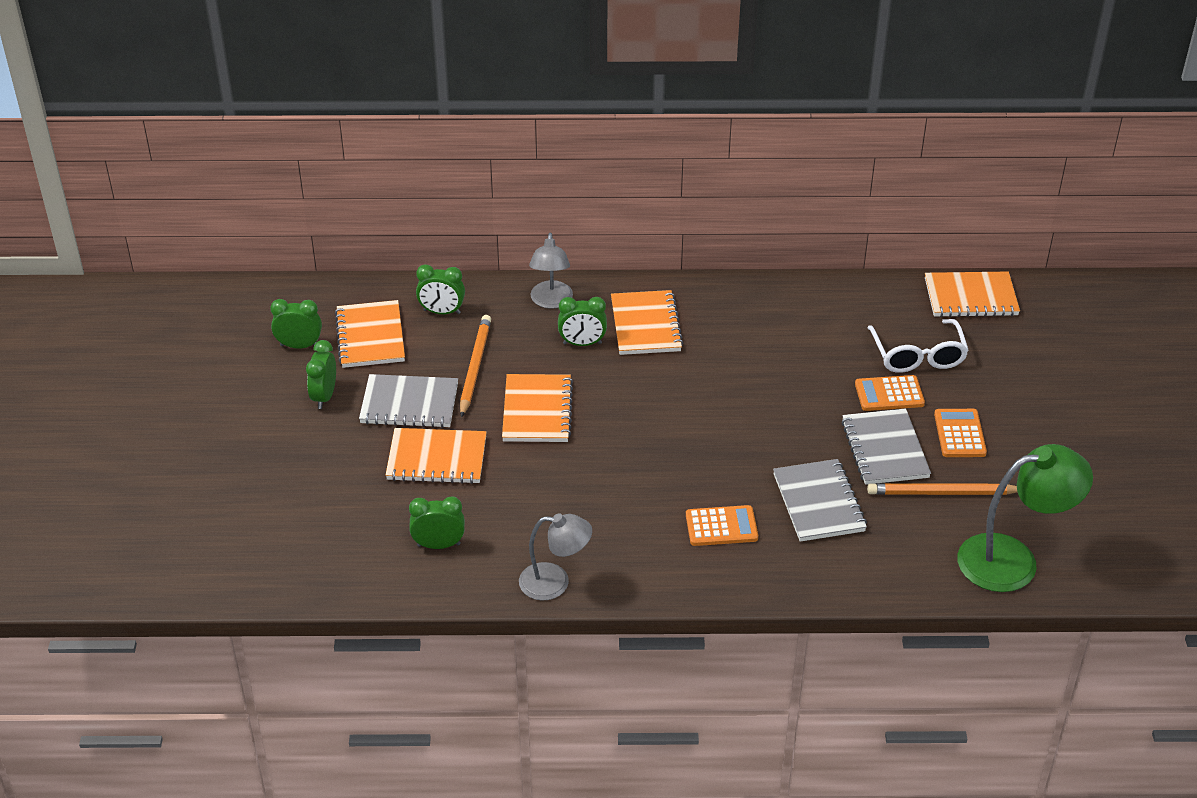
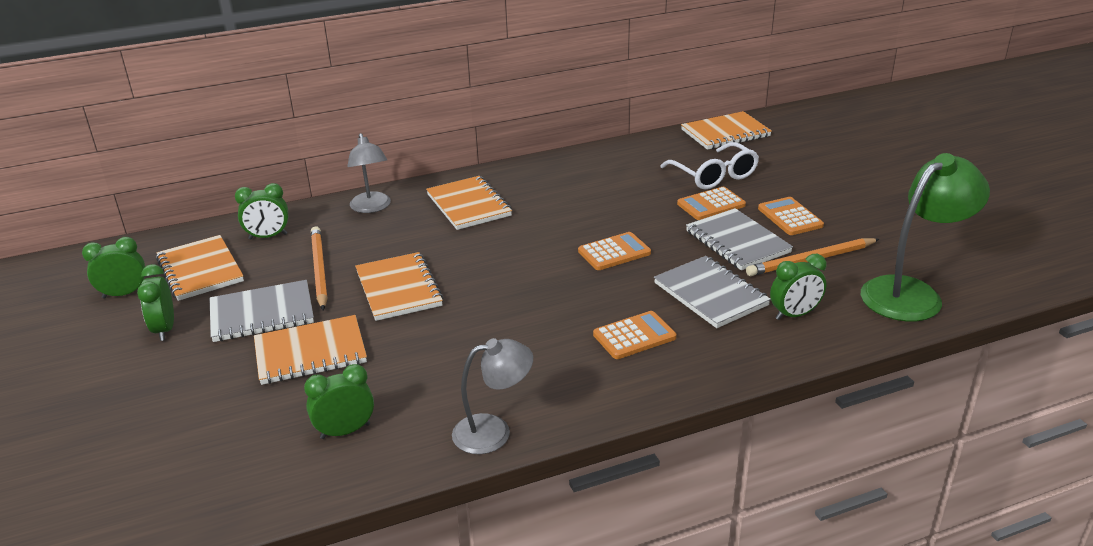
camera: 20 degrees left, 10 degrees down
green clock [558,297,607,346] -> green clock moved to [770,254,827,320]
none -> orange calculator [578,232,651,270]

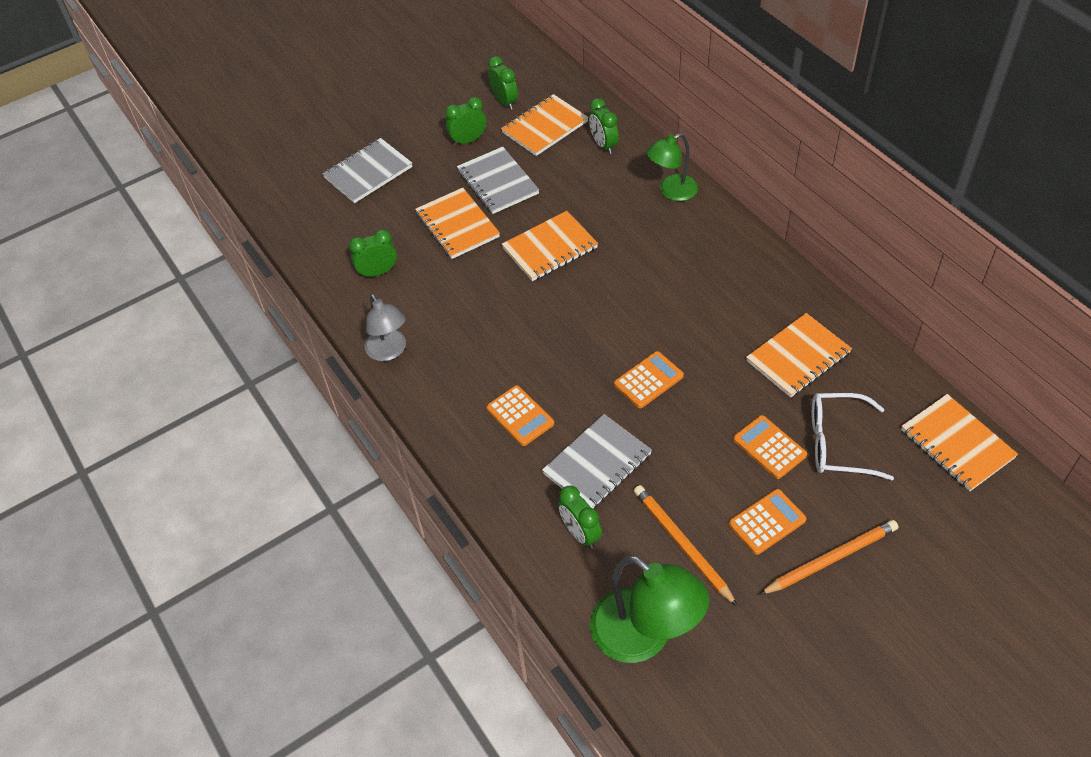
camera: 80 degrees right, 20 degrees up
green clock [304,364,374,439] -> green clock turned 75 degrees counterclockwise [349,229,397,278]
orange pencil [311,226,328,310] -> orange pencil moved to [759,520,898,595]
grey lamp [347,133,391,213] -> green lamp [646,133,698,201]
orange notebook [426,176,512,230] -> orange notebook moved to [746,313,852,398]
orange calculator [578,232,651,270] -> orange calculator turned 90 degrees counterclockwise [614,351,684,408]
white glasses [660,142,759,190] -> white glasses turned 45 degrees clockwise [812,393,894,481]
grey notebook [686,208,793,270] -> grey notebook moved to [322,138,412,203]

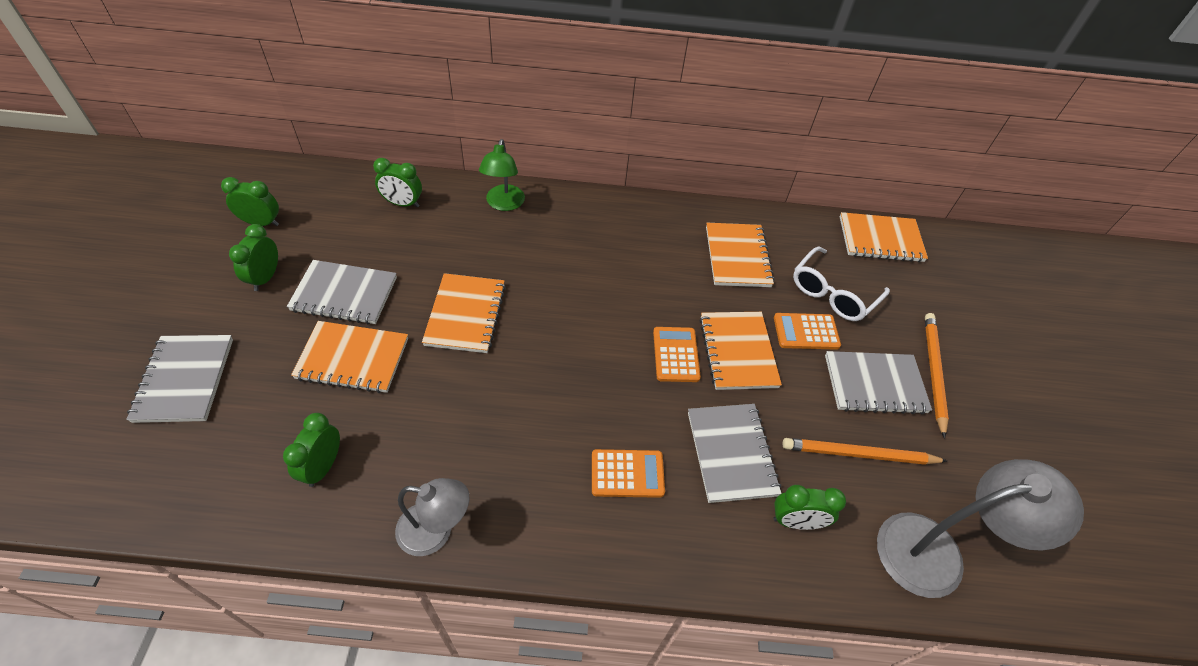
camera: 60 degrees left, 0 degrees up
orange notebook [501,94,589,156] -> orange notebook moved to [699,312,782,390]
green lamp [590,555,709,663] -> grey lamp [877,459,1084,598]
orange calculator [728,489,807,555] -> grey notebook [825,351,932,415]

